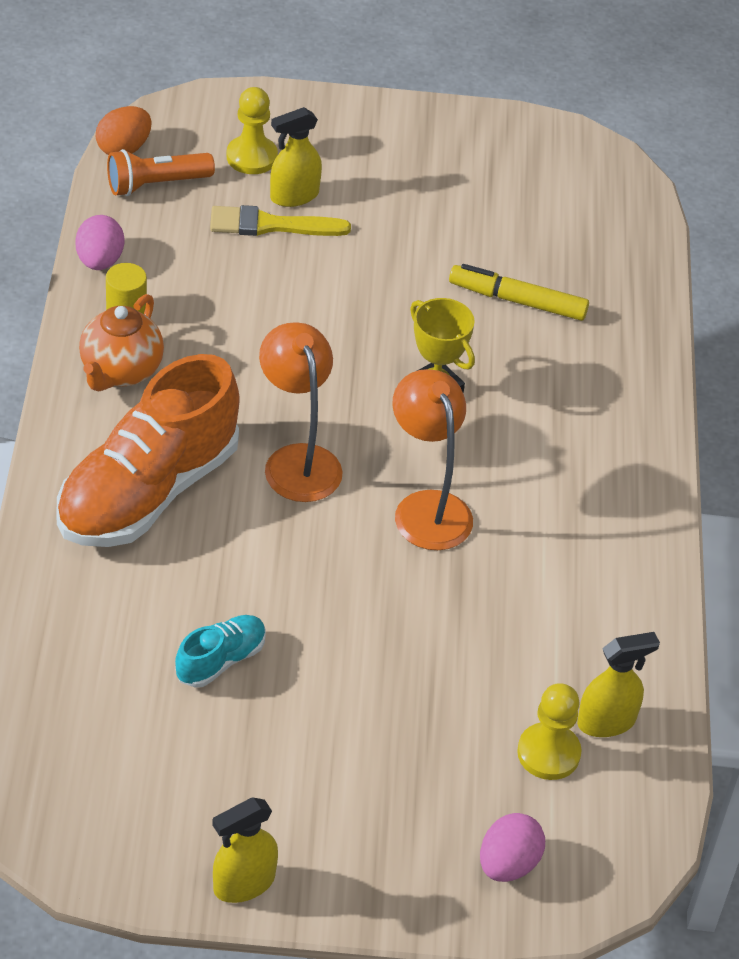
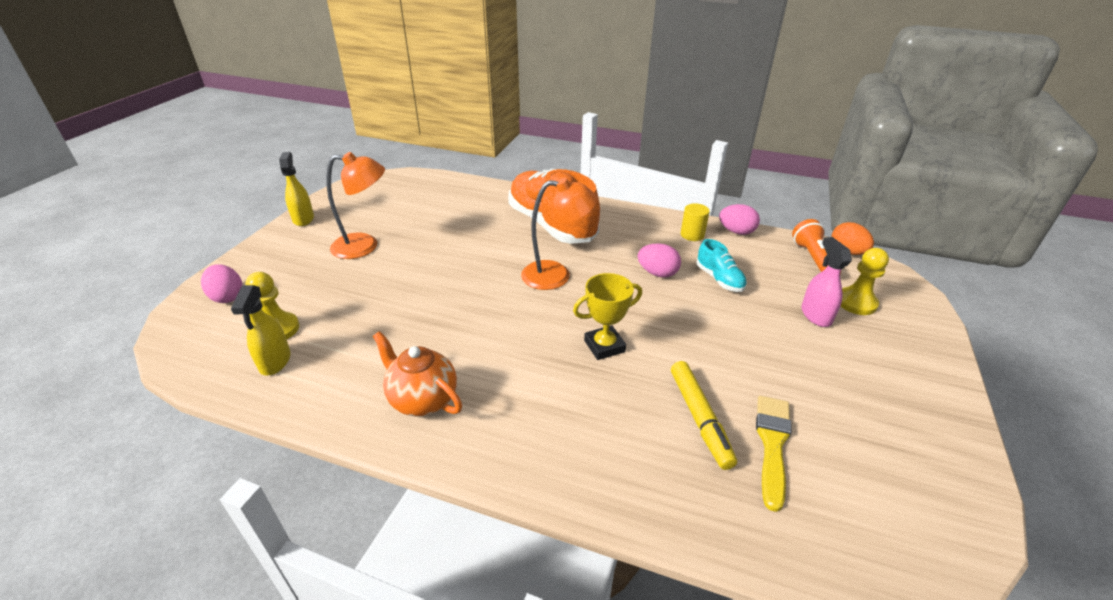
camera: 110 degrees right, 10 degrees down
orange teapot [79,294,164,391] -> orange teapot moved to [373,331,462,417]
turquoise shoe [175,615,266,688] -> turquoise shoe moved to [697,239,747,292]
yellow brush [210,205,351,236] -> yellow brush moved to [756,396,792,512]
yellow spray bottle [270,107,322,207] -> pink spray bottle [801,237,852,327]
orange lamp [392,369,473,550] -> orange lamp moved to [326,152,385,259]
yellow marker [449,264,589,321] -> yellow marker turned 135 degrees clockwise [671,361,737,470]
none -> pink egg [638,243,681,278]

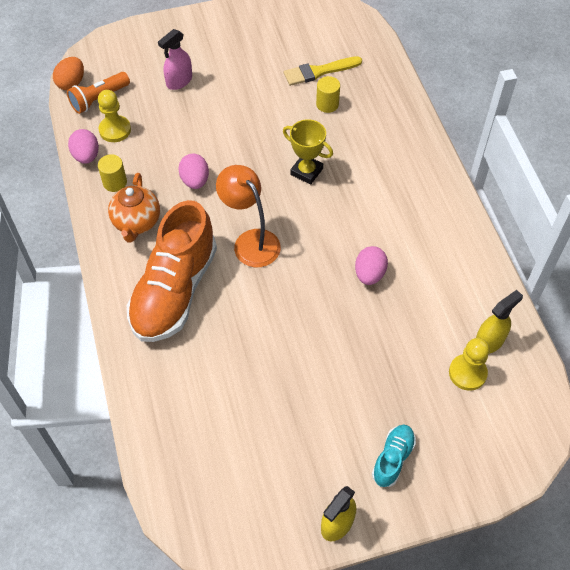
camera: 125 degrees left, 20 degrees up
pink egg [201,264,243,303] -> pink egg moved to [355,246,388,285]
orange lamp [326,152,385,259] -> none
orange teapot [373,331,462,417] -> orange teapot moved to [108,173,160,243]
yellow marker [671,361,737,470] -> yellow cylinder [316,76,340,113]
turquoise shoe [697,239,747,292] -> turquoise shoe moved to [372,425,416,487]
yellow pawn [841,248,889,315] -> yellow pawn moved to [98,90,131,142]

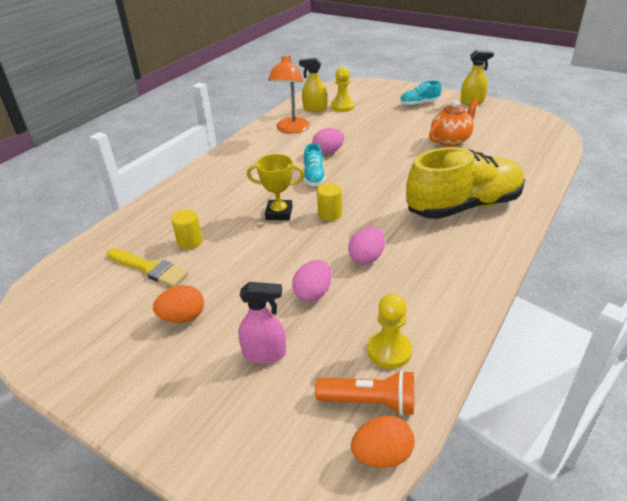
camera: 130 degrees left, 20 degrees down
pink egg [68,129,99,164] -> pink egg moved to [292,260,332,302]
yellow cylinder [98,154,127,192] -> yellow cylinder moved to [317,183,342,221]
orange teapot [108,173,160,243] -> orange teapot moved to [429,98,479,147]
orange shoe [127,200,217,342] -> yellow shoe [406,147,525,219]
orange lamp [216,165,281,267] -> orange lamp moved to [268,53,310,133]
yellow trophy [283,119,333,185] -> yellow trophy turned 75 degrees counterclockwise [247,154,305,220]
none -> orange egg [153,285,204,323]
none -> turquoise shoe [304,143,326,186]

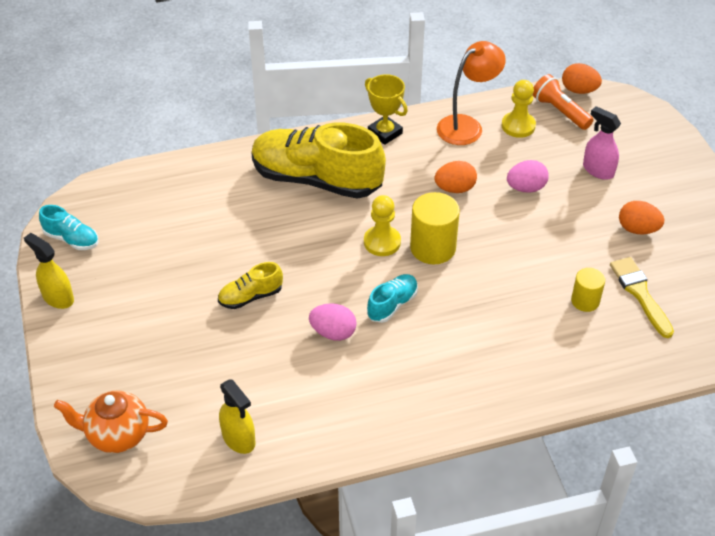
camera: 140 degrees left, 10 degrees up
yellow trophy [247,154,305,220] -> yellow trophy moved to [365,74,408,145]
orange lamp [268,53,310,133] -> orange lamp moved to [437,41,506,145]
yellow cylinder [317,183,342,221] -> yellow cylinder [410,192,460,264], size x1.68
yellow pawn [331,67,355,112] -> yellow pawn moved to [364,195,401,256]
pink egg [348,227,385,265] -> orange egg [434,161,477,193]
turquoise shoe [400,80,442,106] -> turquoise shoe moved to [39,205,98,250]
orange teapot [429,98,479,147] -> orange teapot moved to [54,390,168,453]
none -> yellow shoe [218,262,283,309]

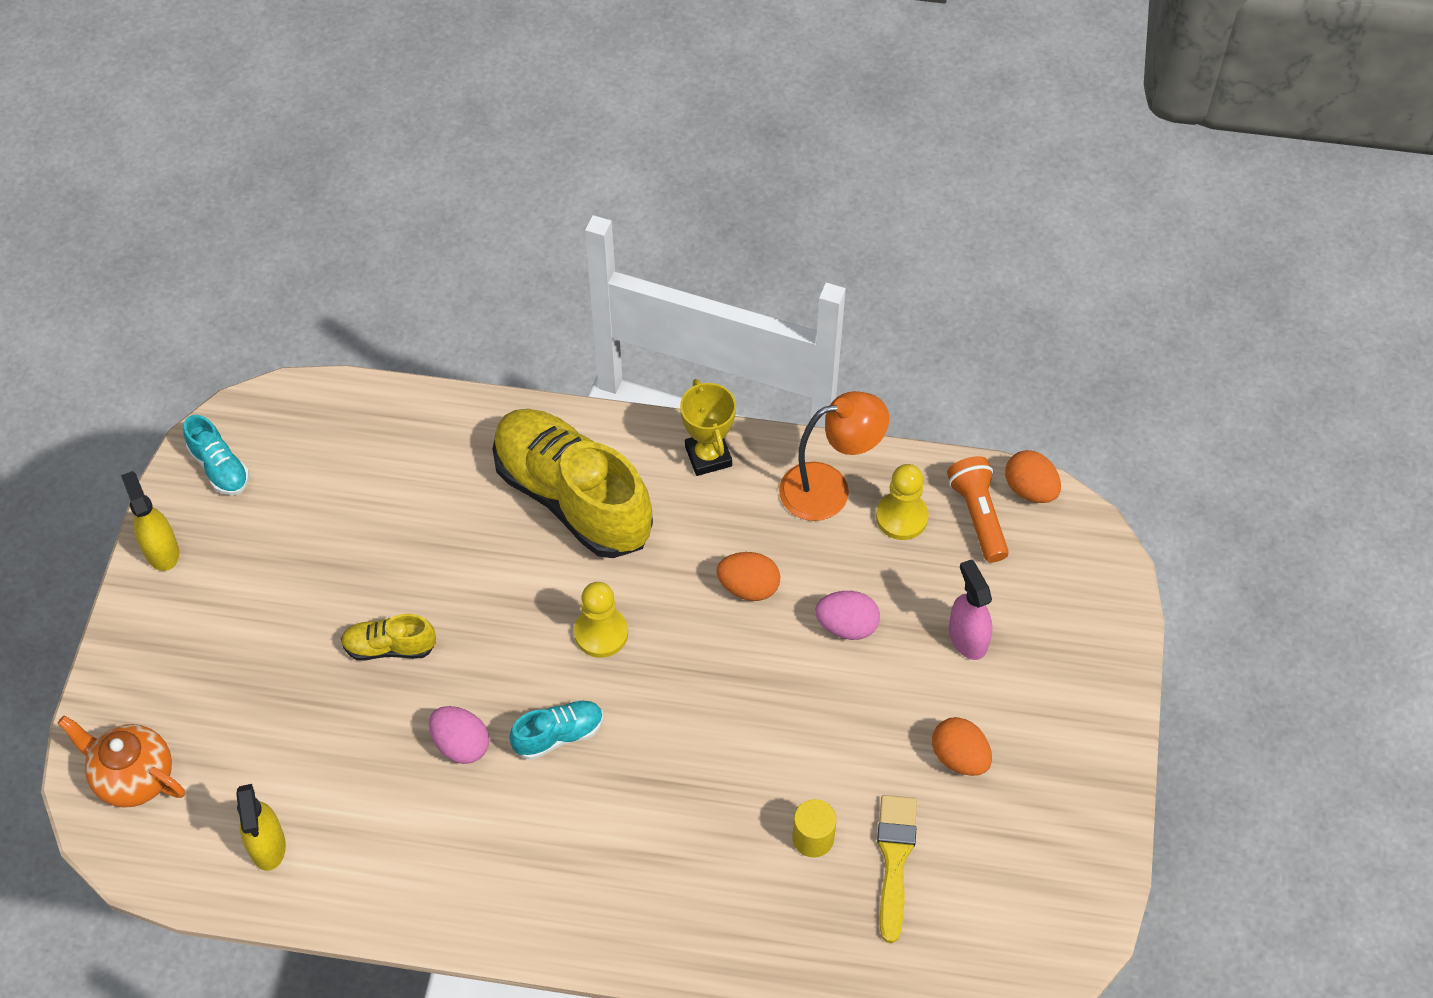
camera: 25 degrees right, 10 degrees up
yellow cylinder [410,192,460,264] -> none

